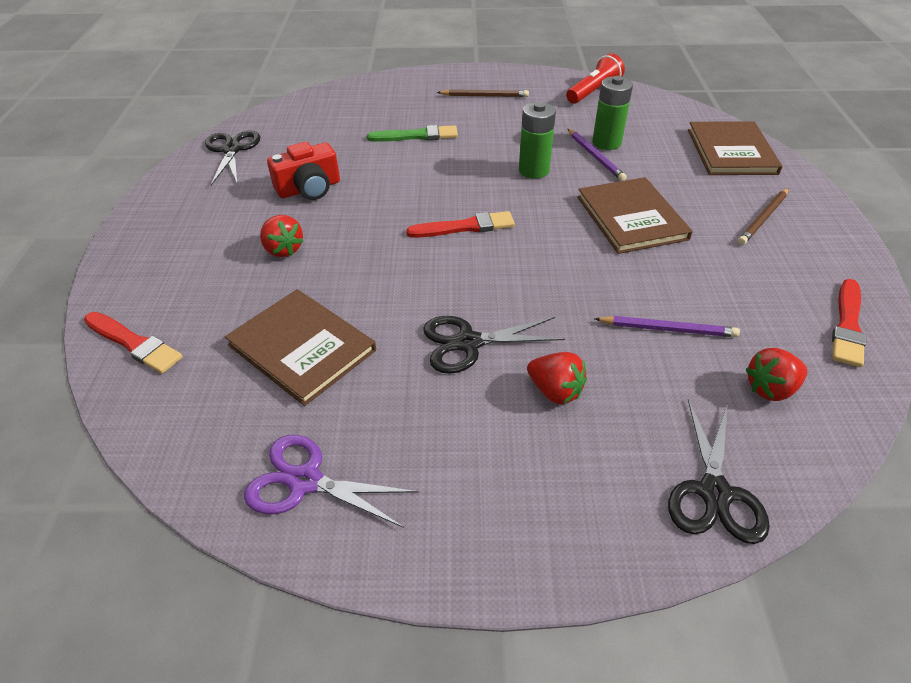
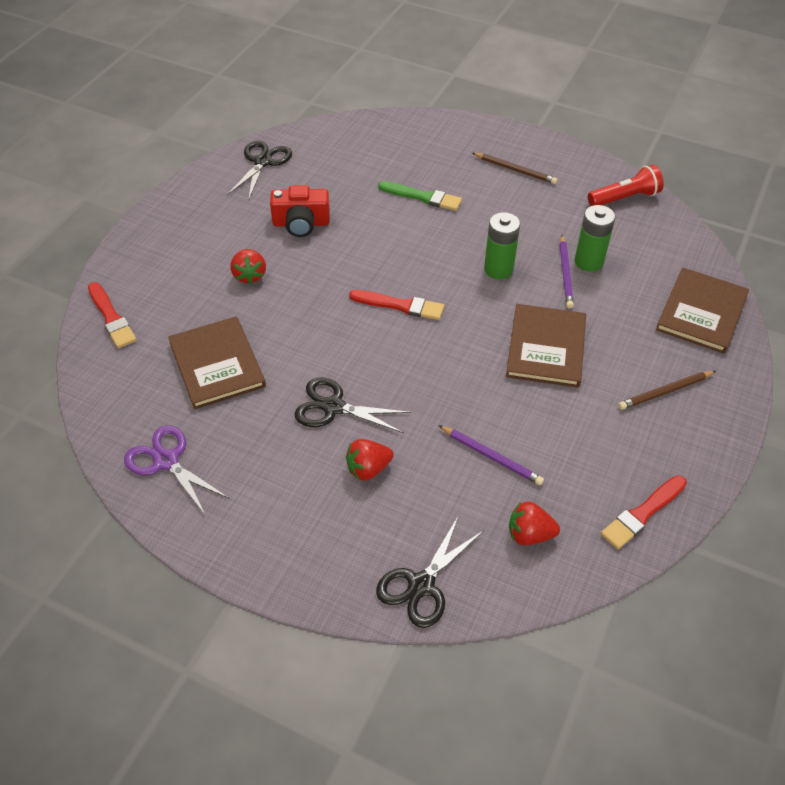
camera: 25 degrees right, 5 degrees up
red strawberry [527,352,587,404] -> red strawberry turned 90 degrees clockwise [346,439,394,481]

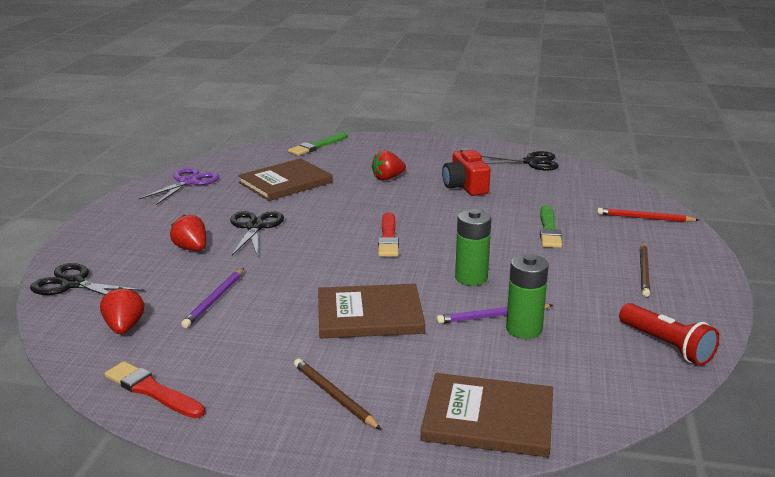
camera: 75 degrees right, 25 degrees down
red brush [88,282,137,348] -> green brush [288,132,348,156]
none -> red pencil [597,208,699,222]

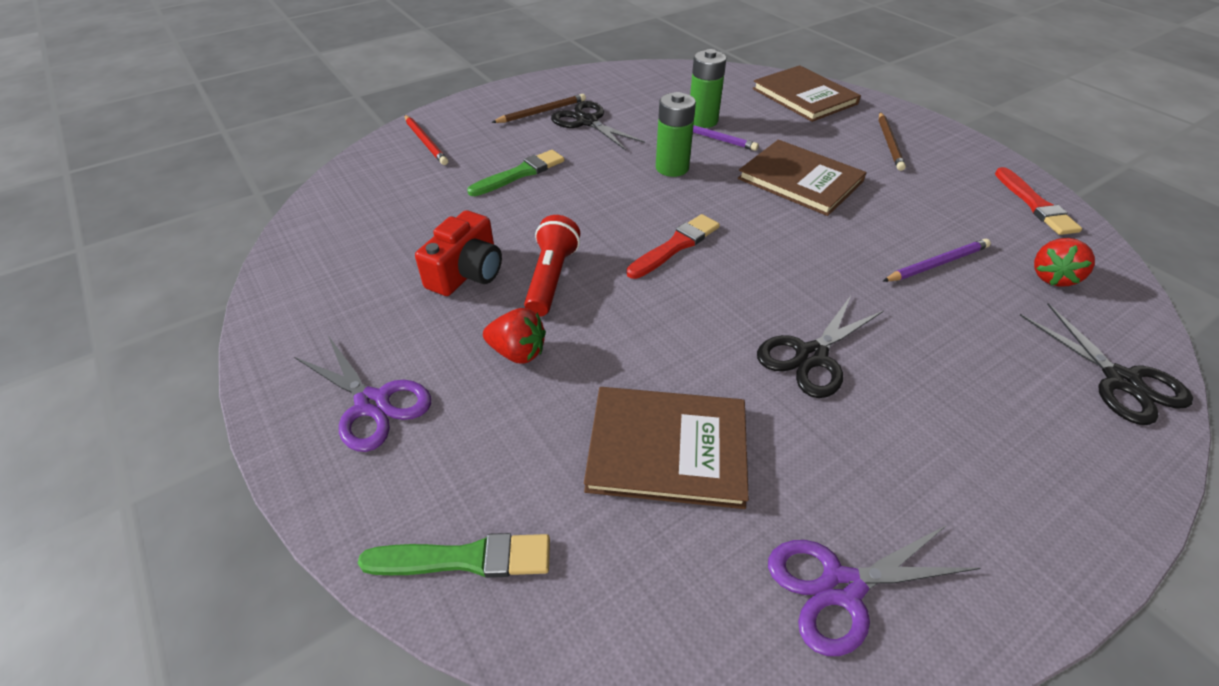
camera: 135 degrees left, 20 degrees up
red strawberry [170,214,206,251] -> none
black scissors [481,151,559,171] -> black scissors moved to [551,101,645,150]
red flashlight [619,303,719,366] -> red flashlight moved to [524,215,580,317]
none -> purple scissors [294,336,431,452]

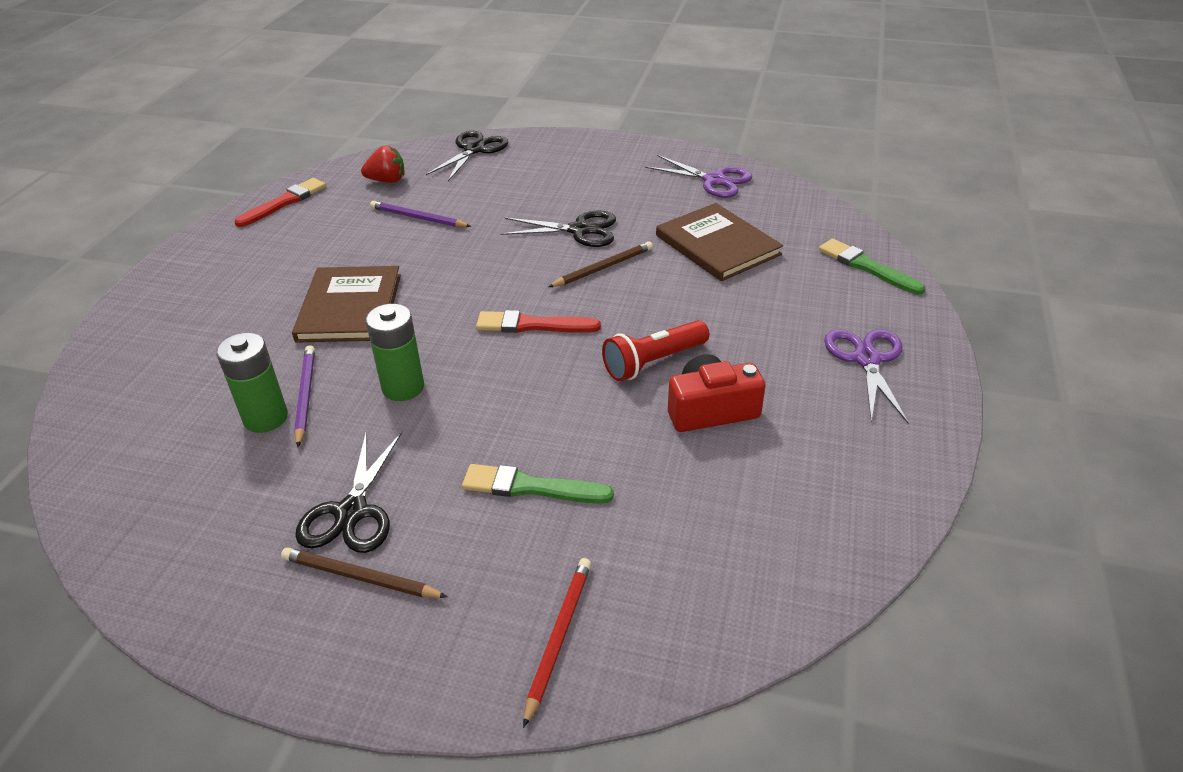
camera: 130 degrees left, 5 degrees down
red strawberry [483,308,546,363] -> none
brown book [753,65,861,122] -> none
brown pencil [879,112,906,171] -> brown pencil moved to [548,241,653,287]

